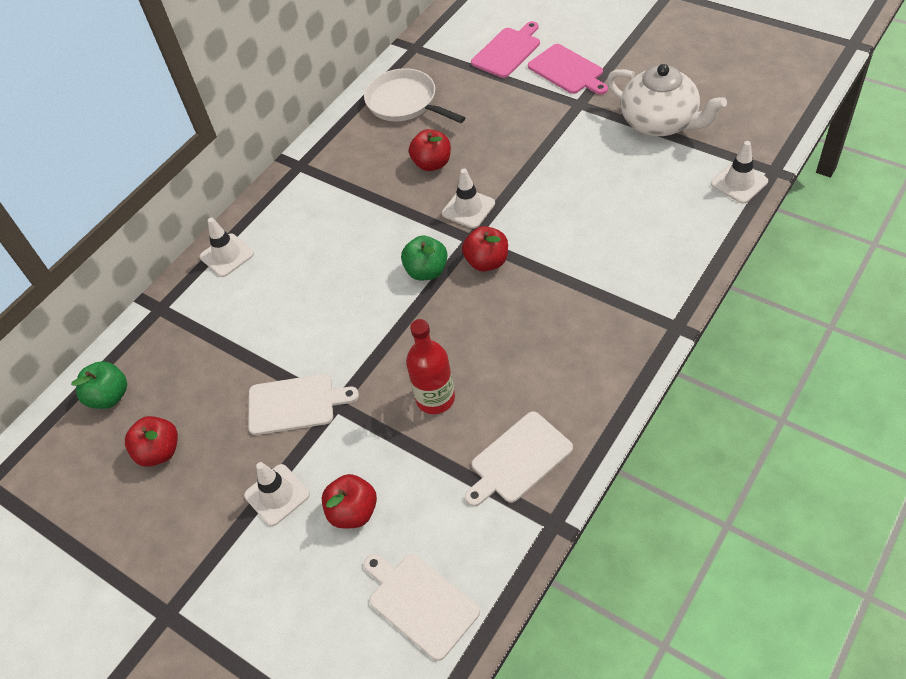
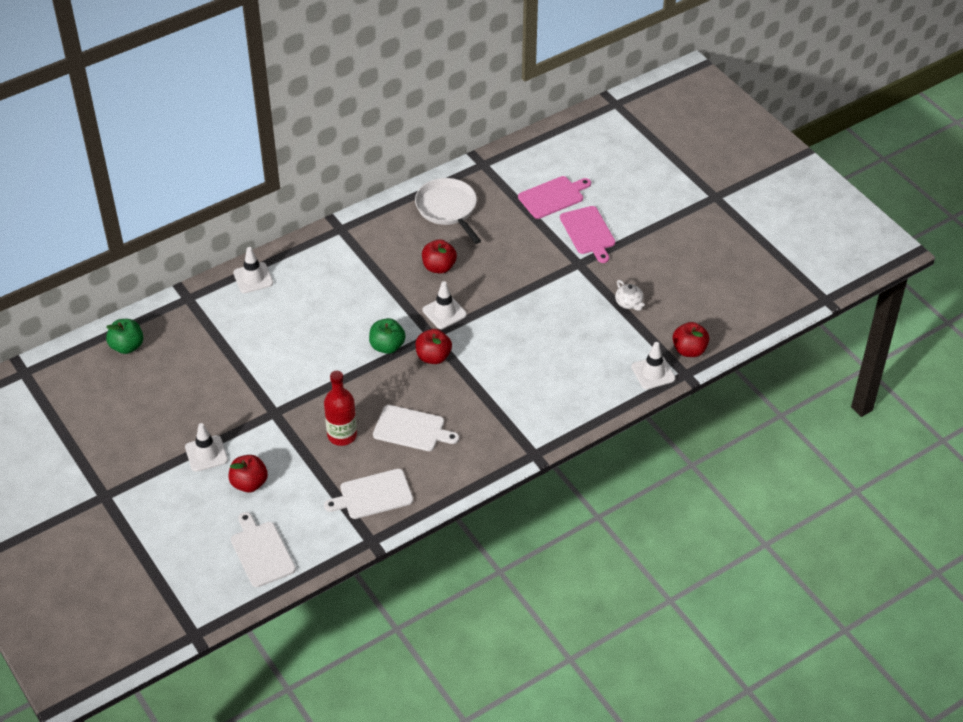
camera: 15 degrees right, 5 degrees down
red apple [125,416,178,467] -> red apple moved to [673,322,709,357]
white cutting board [248,374,359,435] -> white cutting board moved to [373,405,459,451]
white teapot [607,64,727,136] -> white teapot [615,280,645,311], size x0.43

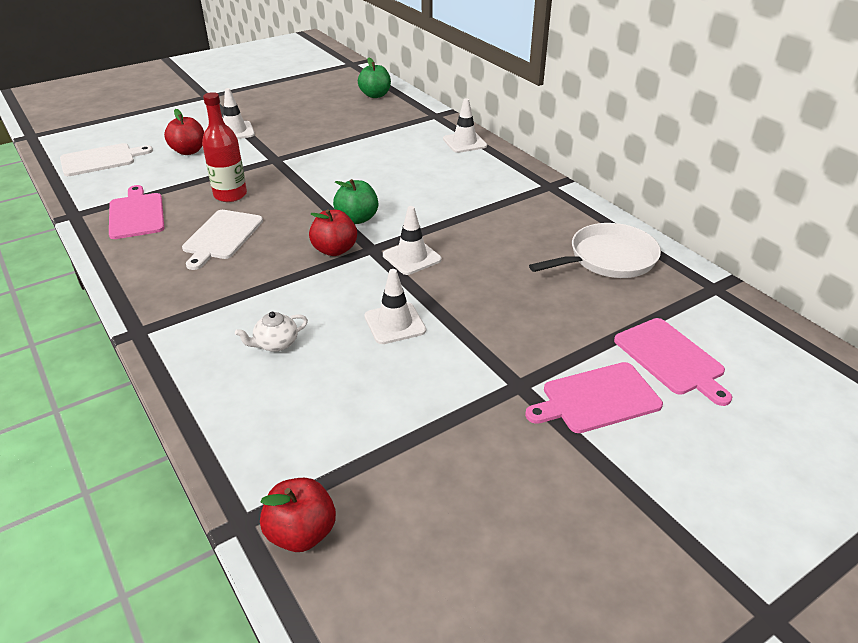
camera: 90 degrees right, 10 degrees down
white cutting board [324,469,413,519] -> pink cutting board [109,185,164,239]
red apple [422,239,457,273] -> none
white teapot [615,280,645,311] -> white teapot moved to [235,312,308,352]
white traffic cone [631,342,675,389] -> white traffic cone moved to [364,269,426,344]

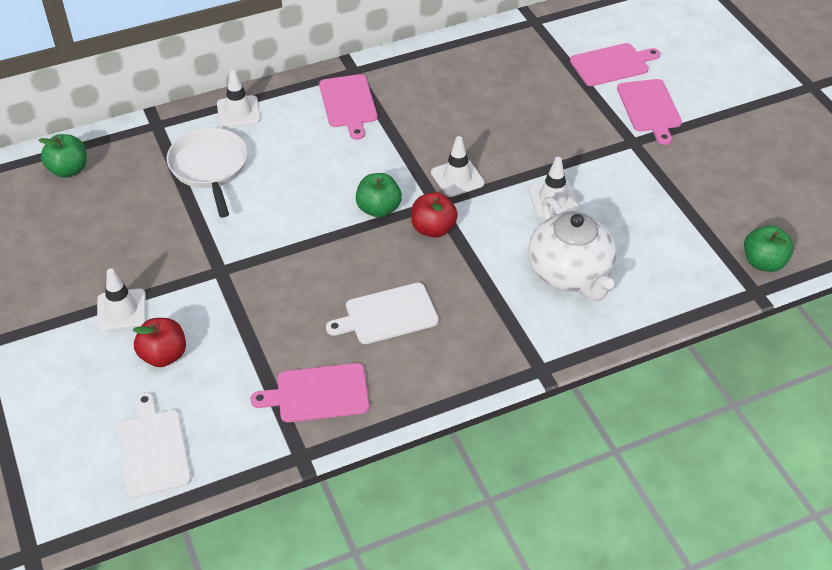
camera: 80 degrees left, 10 degrees up
white cutting board [182,210,263,270] -> white cutting board turned 135 degrees clockwise [326,283,439,344]
red bottle [202,92,247,202] -> none
white teapot [235,312,308,352] -> white teapot [528,197,617,301], size x2.30
red apple [260,478,336,552] -> green apple [744,225,794,272]
white pan [529,223,661,278] -> white pan moved to [167,128,248,218]
none -> pink cutting board [319,74,377,140]

